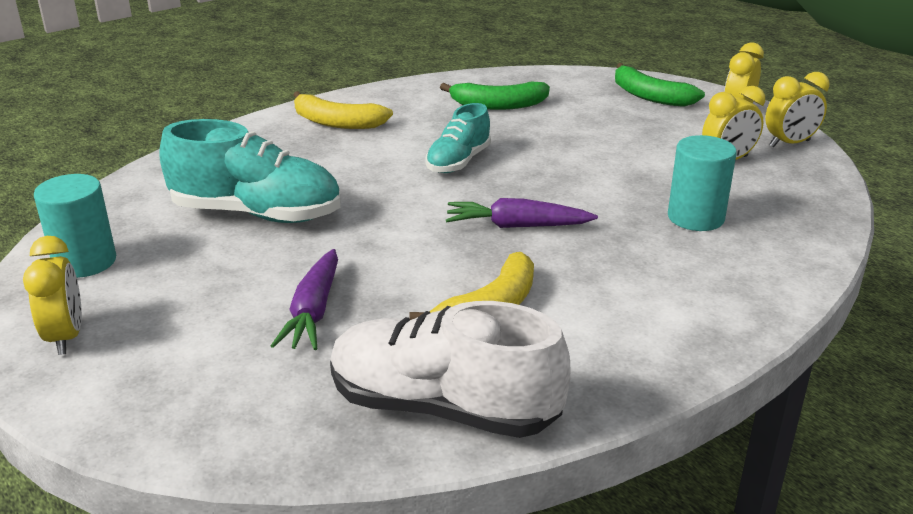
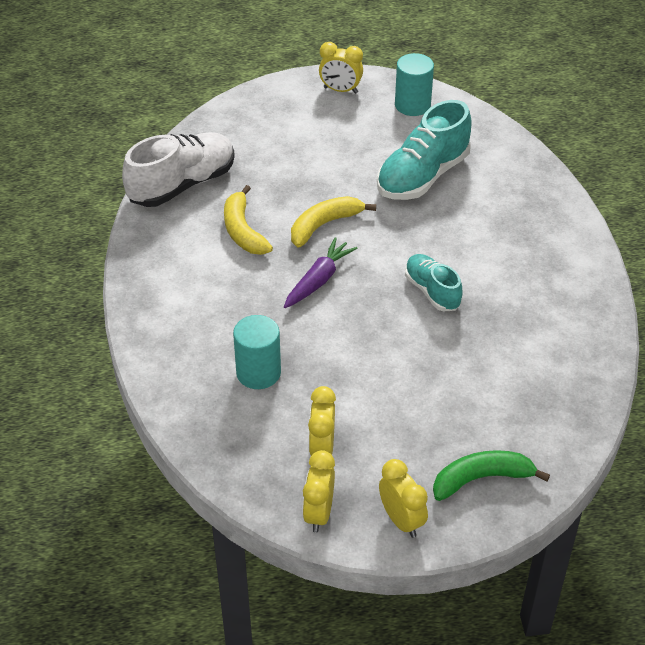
camera: 120 degrees right, 15 degrees up
purple carrot [271,249,338,350] -> none
yellow banana [294,91,393,129] -> yellow banana moved to [291,196,376,247]
green banana [440,81,550,110] -> none

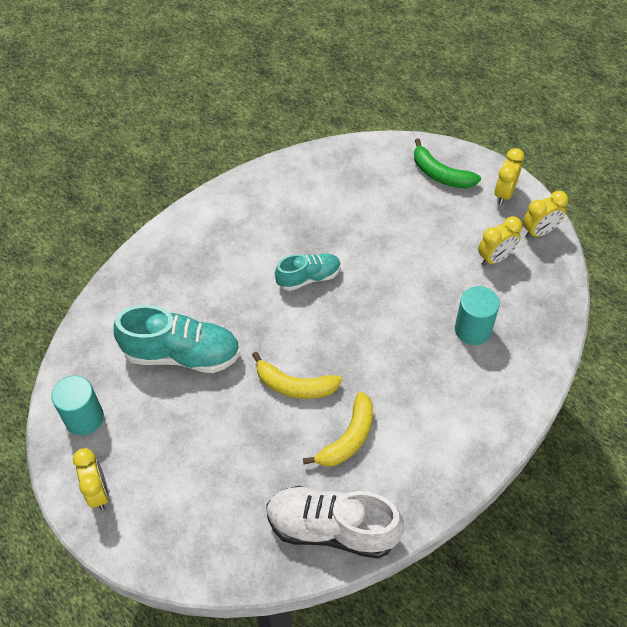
camera: 125 degrees left, 10 degrees up
purple carrot [284,237,358,308] -> none
turquoise shoe [405,254,463,311] -> turquoise shoe turned 135 degrees counterclockwise [275,254,341,291]

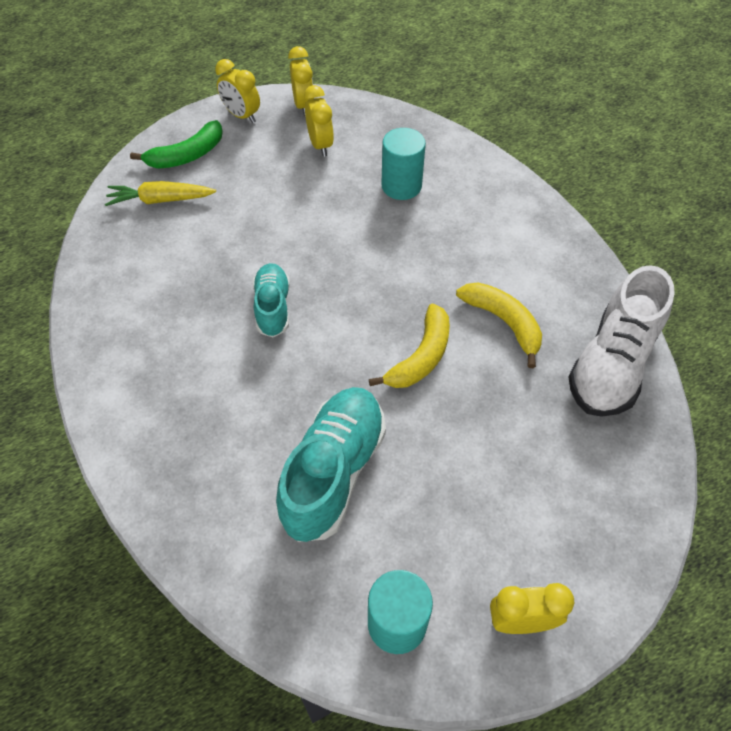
camera: 75 degrees left, 0 degrees up
none -> yellow carrot [105,181,216,206]

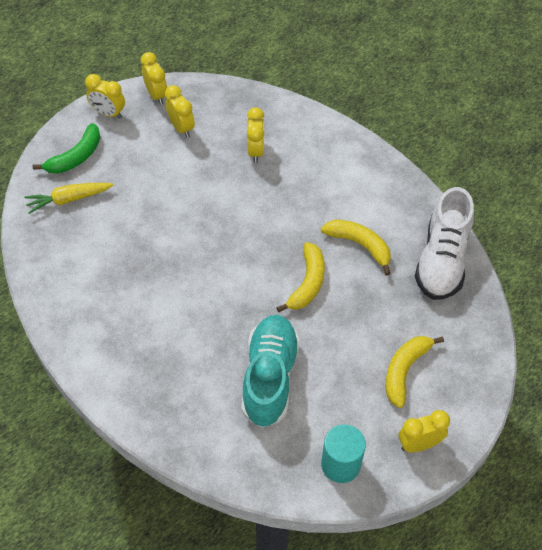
camera: 15 degrees left, 0 degrees up
turquoise shoe [253,263,290,337] -> none
turquoise cylinder [381,128,426,200] -> yellow clock [247,107,264,163]
none -> yellow banana [386,336,444,408]

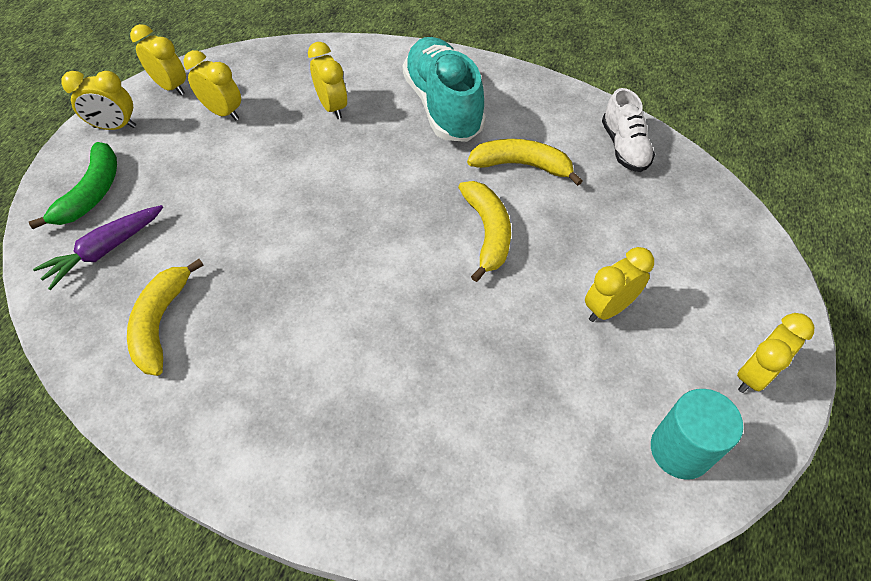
camera: 25 degrees left, 0 degrees up
yellow carrot [24,183,113,214] -> purple carrot [33,205,163,290]
turquoise shoe [241,315,300,428] -> turquoise shoe moved to [403,37,486,142]
yellow banana [386,336,444,408] -> yellow banana moved to [127,259,204,376]
white shoe [415,187,474,300] -> white shoe [602,88,655,172], size x0.59
none -> yellow clock [585,247,654,322]

